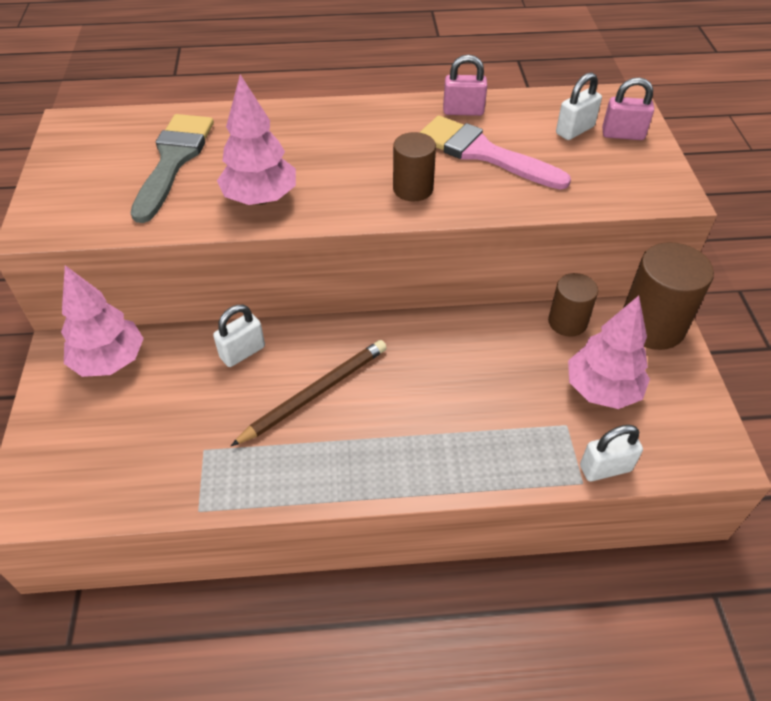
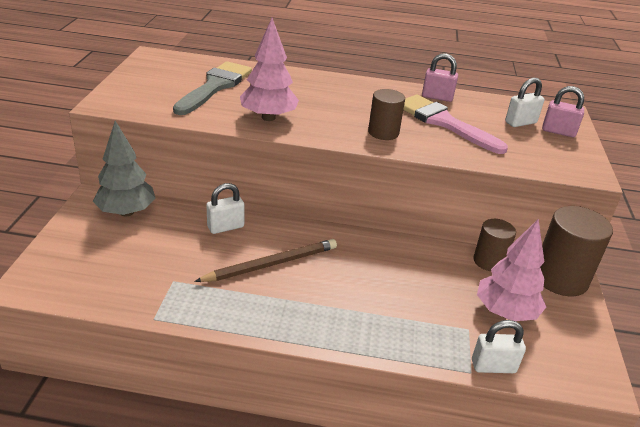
camera: 10 degrees right, 15 degrees down
pink tree [61,265,144,377] -> grey tree [93,121,156,216]

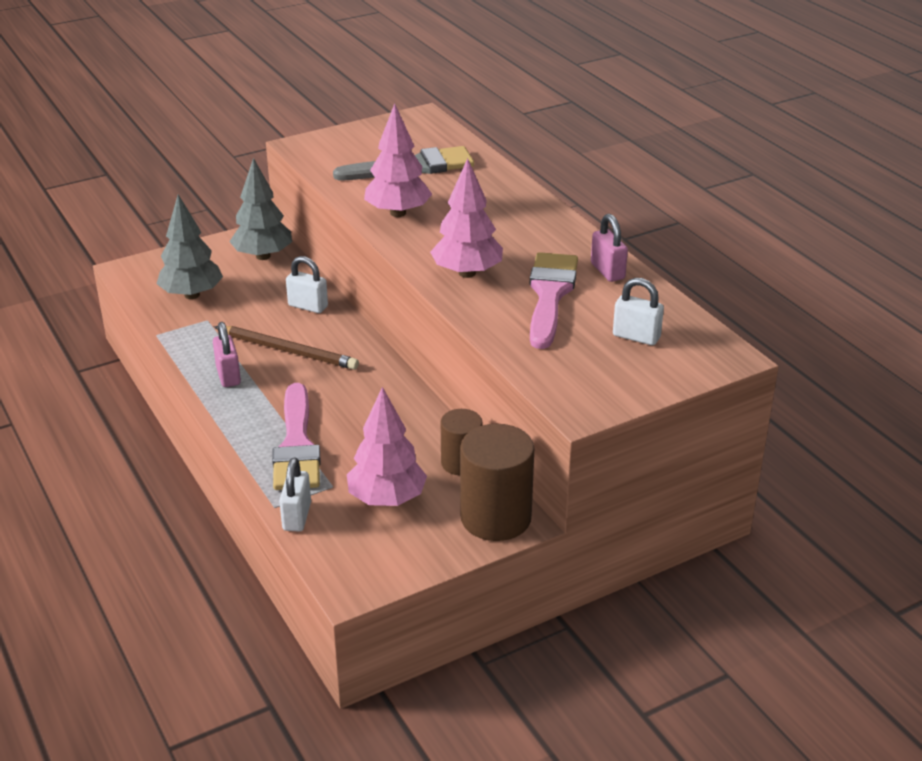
camera: 55 degrees right, 0 degrees up
brown cylinder [368,89,405,140] -> pink tree [430,158,503,278]
white padlock [472,320,526,373] -> white padlock turned 45 degrees clockwise [279,458,311,532]
pink padlock [542,86,584,137] -> pink padlock moved to [213,322,241,387]
none -> grey tree [156,194,223,299]
none -> pink brush [272,383,321,490]

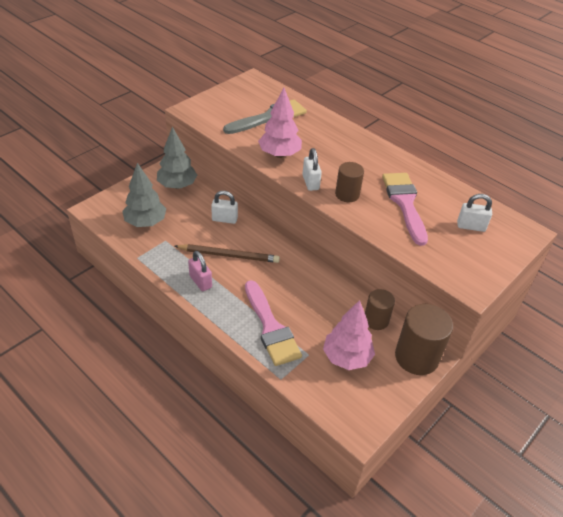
camera: 20 degrees left, 10 degrees up
white padlock [279,458,311,532] -> white padlock moved to [302,148,322,191]
pink tree [430,158,503,278] -> brown cylinder [335,162,364,202]
pink padlock [591,214,628,282] -> none

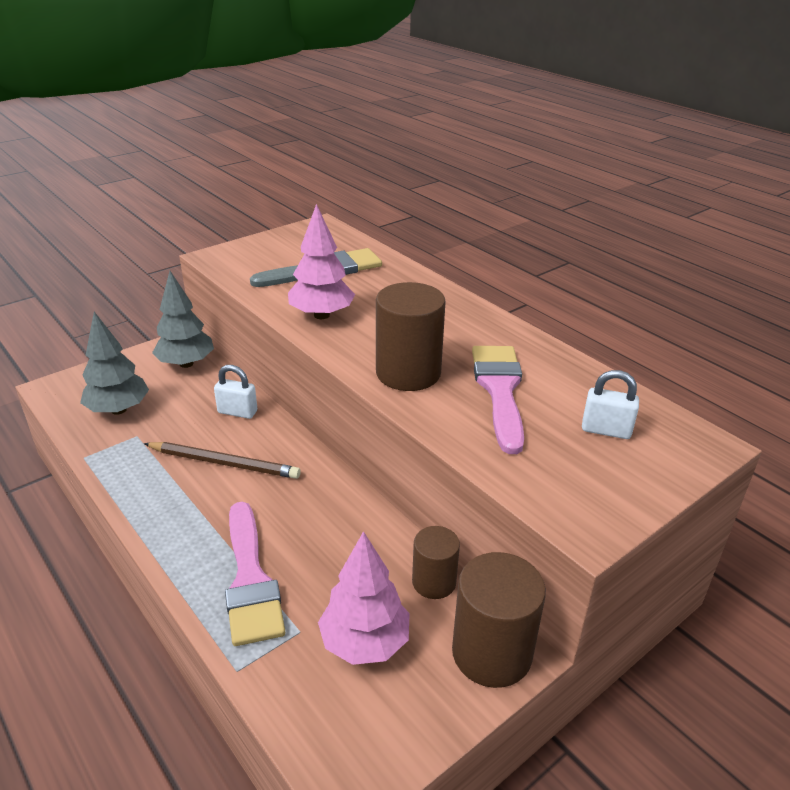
camera: 10 degrees right, 10 degrees down
pink padlock [188,251,212,291] -> none
white padlock [302,148,322,191] -> none
brown cylinder [335,162,364,202] -> brown cylinder [376,282,446,391], size x1.65

